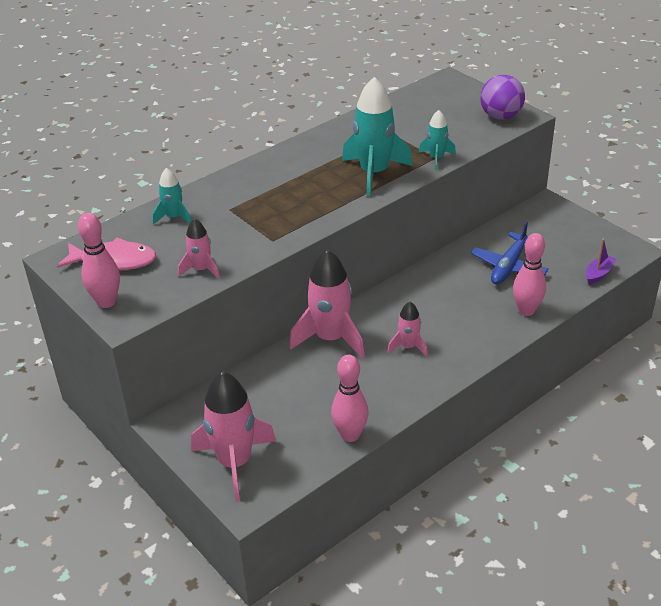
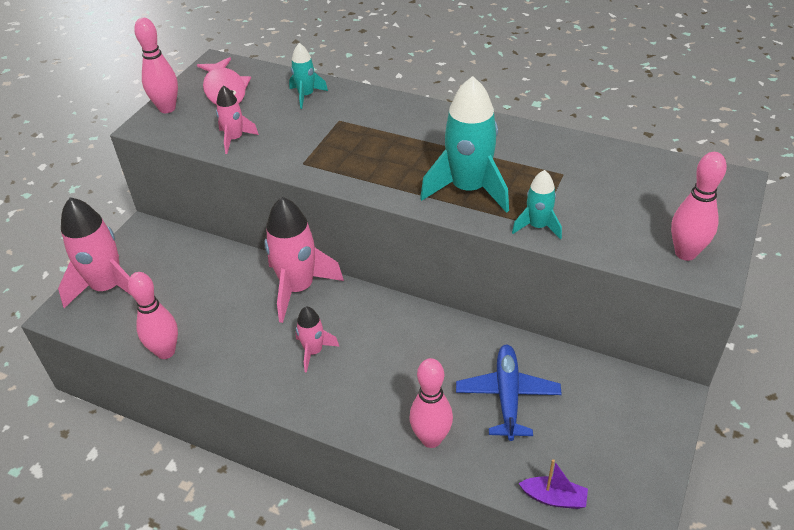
camera: 65 degrees right, 5 degrees up
blue plane [471,221,549,284] -> blue plane turned 90 degrees clockwise [456,345,562,441]
purple ball [480,75,525,120] -> pink bowling pin [671,152,727,261]

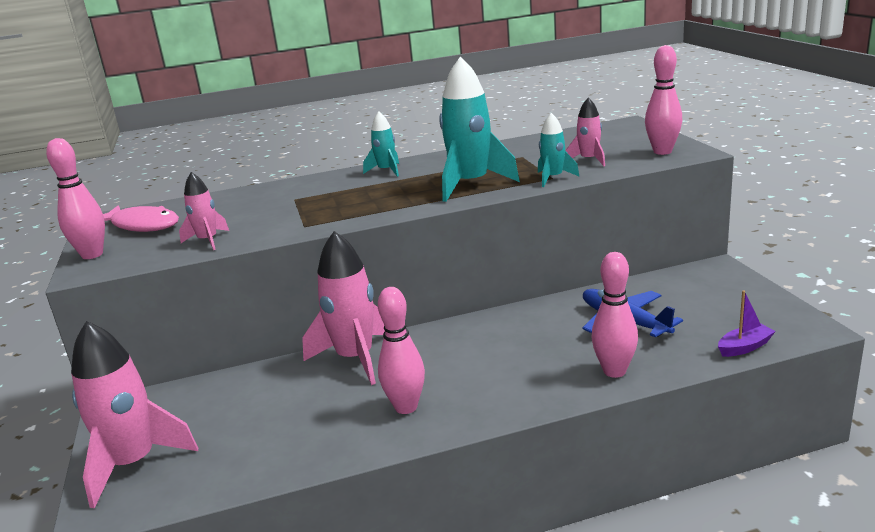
camera: 40 degrees left, 20 degrees down
pink bowling pin [128,272,178,359] -> pink bowling pin moved to [378,287,425,414]
turquoise rocket [289,43,328,109] -> turquoise rocket moved to [363,111,399,177]
pink rocket [296,306,340,373] -> pink rocket moved to [566,97,605,166]

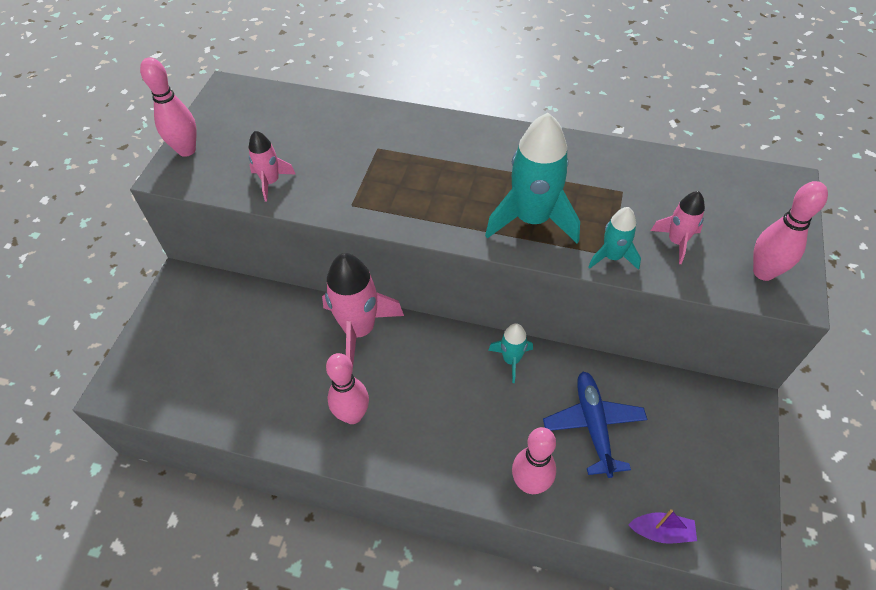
camera: 30 degrees right, 30 degrees up
pink rocket [71,321,198,508] -> none
pink fish [103,205,179,232] -> none
turquoise rocket [363,111,399,177] -> turquoise rocket moved to [488,323,533,383]

